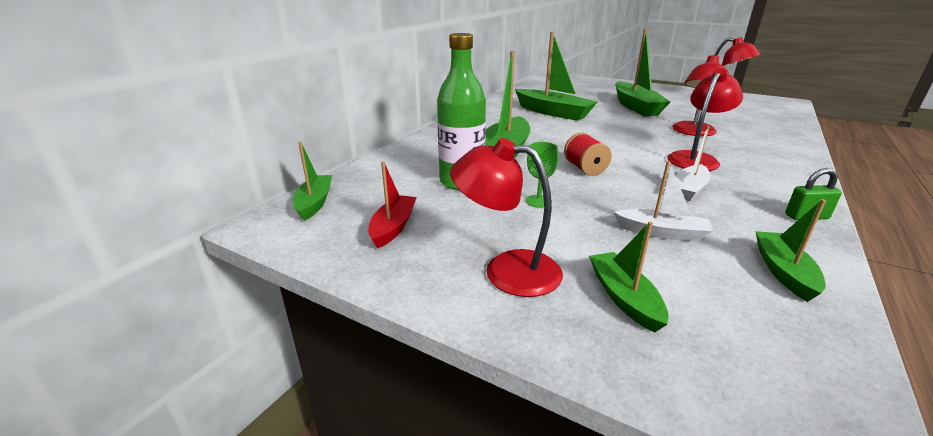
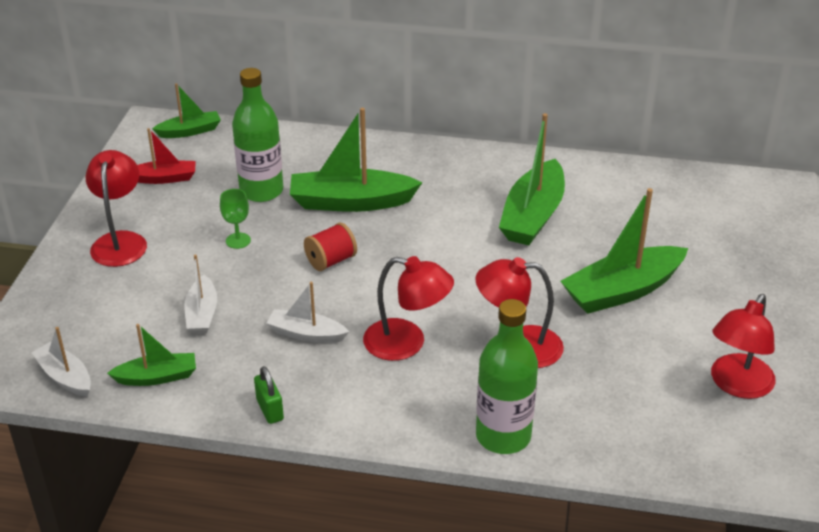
camera: 70 degrees right, 10 degrees up
green boat [589,222,669,333] -> none
none -> white boat [31,327,91,397]
none -> green bottle [476,299,538,454]

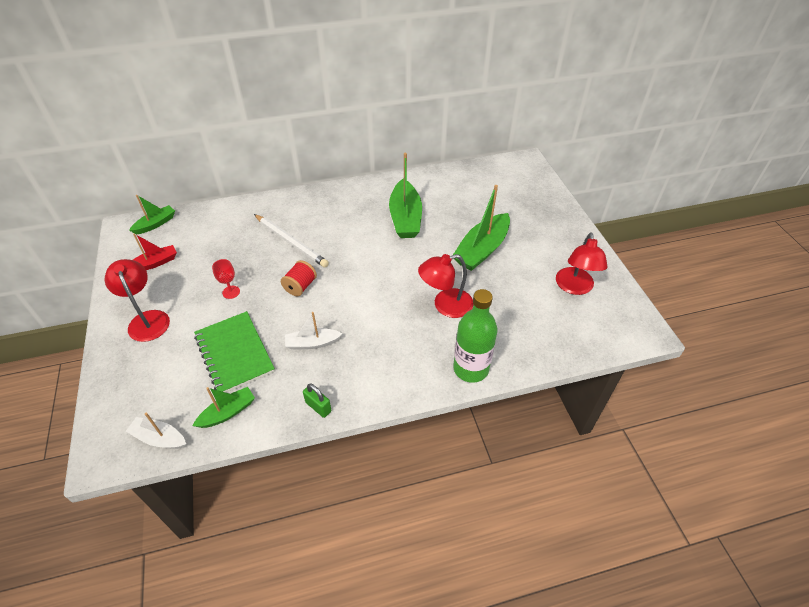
camera: 25 degrees left, 10 degrees up
white boat [184,255,217,334] -> green notebook [194,311,275,393]
green goblet [220,189,251,249] -> red goblet [212,259,240,299]
green bottle [232,68,283,202] -> none
green boat [290,108,422,212] -> white pencil [254,214,329,267]
red lamp [363,256,454,361] -> none

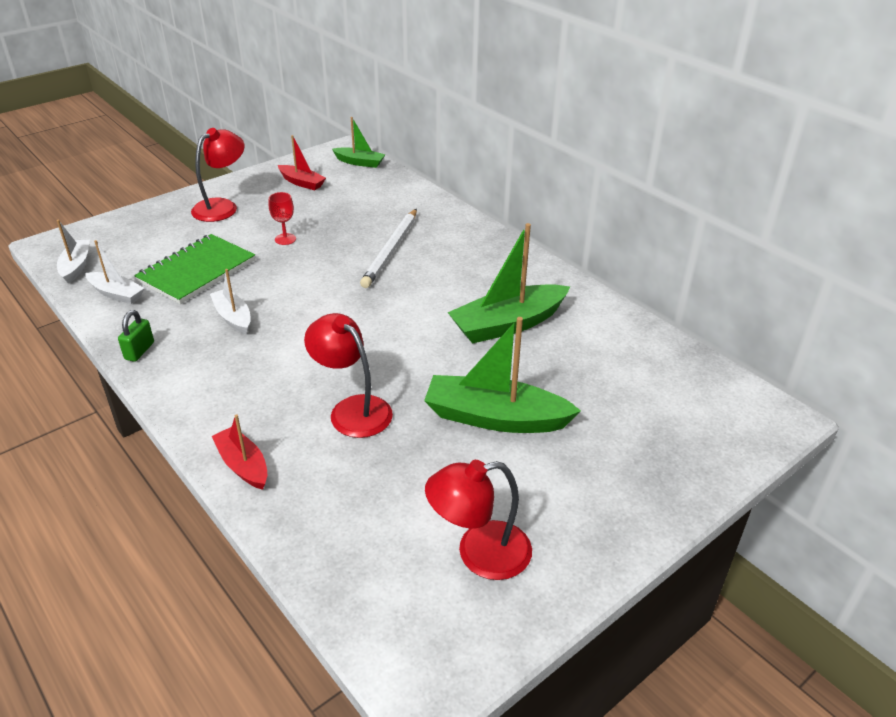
camera: 65 degrees right, 10 degrees down
green boat [193,387,255,428] -> white boat [85,240,144,304]
red spool [281,260,317,296] -> none
green bottle [453,289,498,383] -> red boat [212,414,267,490]

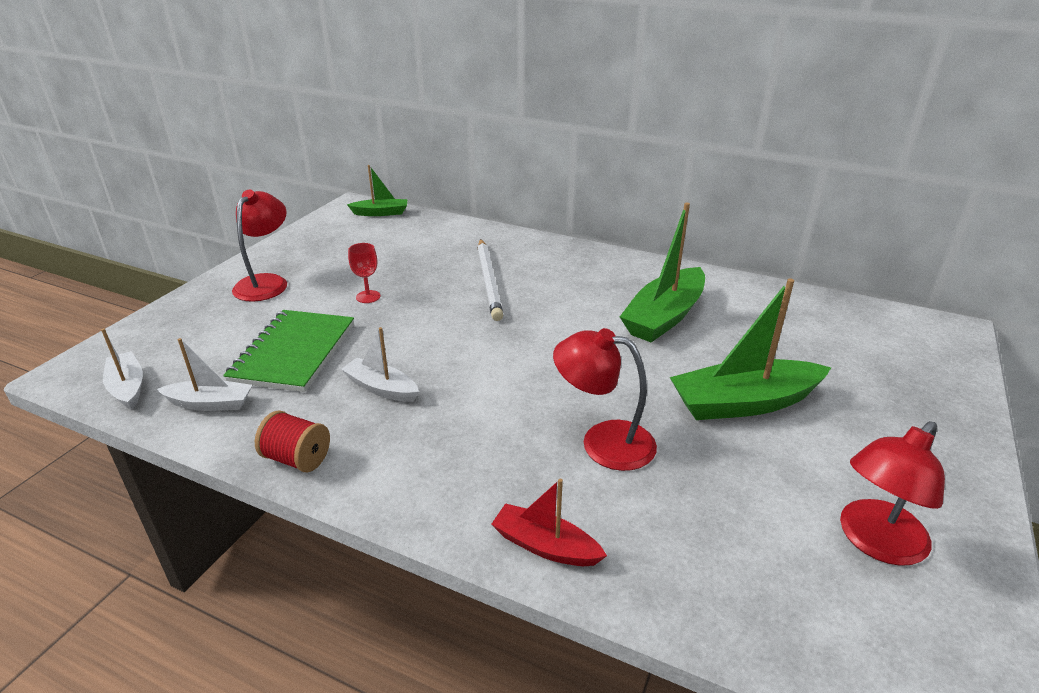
camera: 25 degrees left, 5 degrees down
green padlock [118,310,154,362] -> red spool [255,410,330,472]
red boat [278,135,326,190] -> none

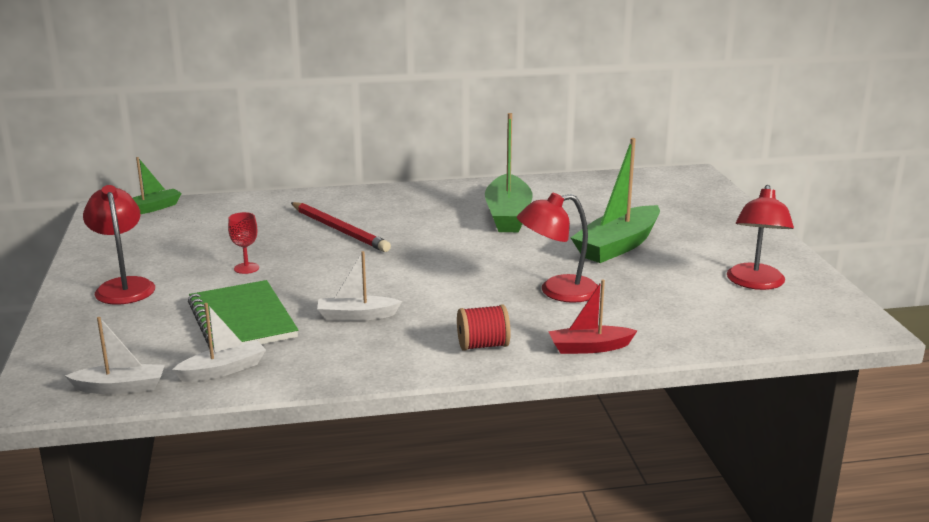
camera: 35 degrees left, 10 degrees down
white boat [101,328,143,410] -> white boat turned 150 degrees clockwise [65,317,165,394]
red spool [255,410,330,472] -> red spool moved to [457,304,511,351]
white pencil [478,239,503,321] -> red pencil [291,202,391,252]

